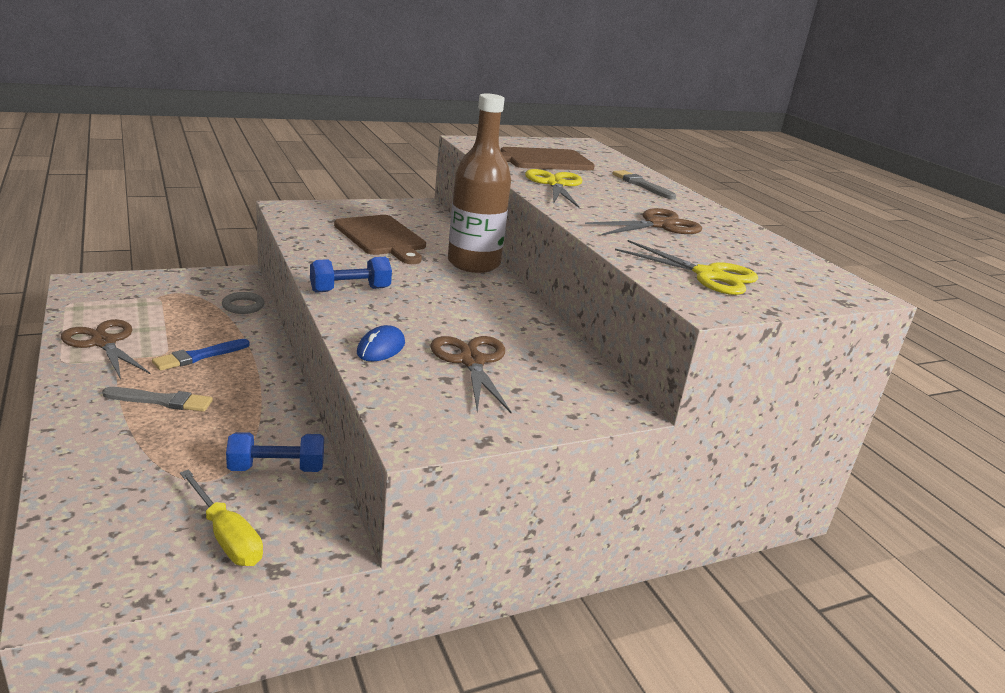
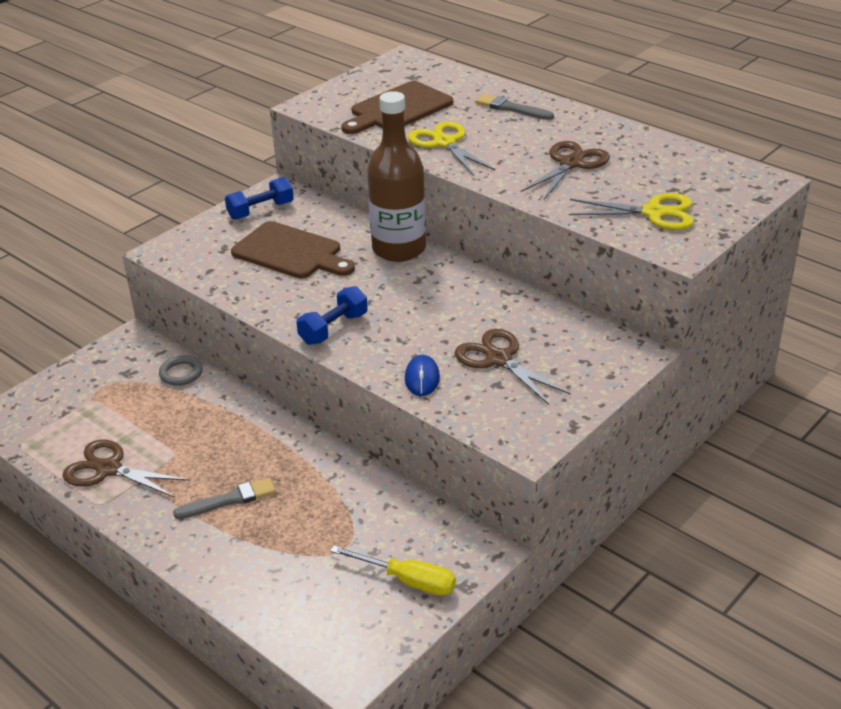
camera: 20 degrees left, 10 degrees up
blue brush [152,339,250,371] -> none
blue dumbbell [226,432,324,472] -> blue dumbbell moved to [225,177,294,220]

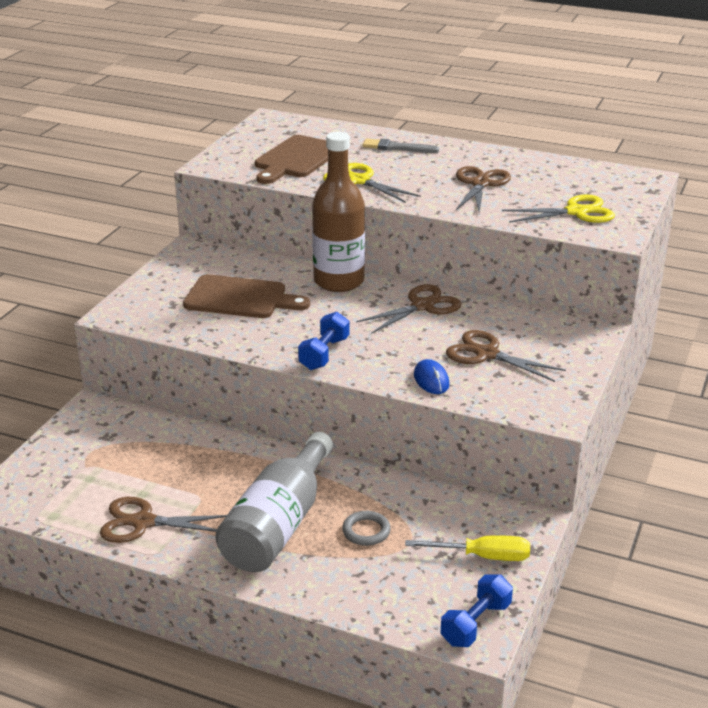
camera: 20 degrees left, 5 degrees down
grey ring [159,355,203,386] -> grey ring moved to [342,511,391,546]
grey brush [173,478,276,519] -> grey bottle [215,432,333,572]
blue dumbbell [225,177,294,220] -> blue dumbbell moved to [440,574,513,647]
none -> brown scissors [356,284,462,334]

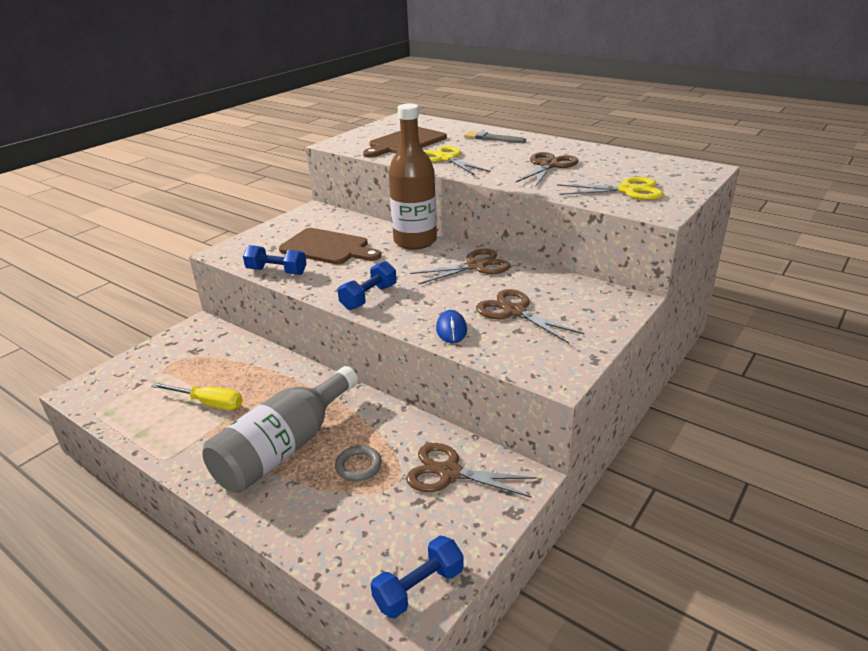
camera: 15 degrees right, 0 degrees up
brown scissors [100,497,227,543] -> brown scissors moved to [406,443,537,498]
yellow screwdriver [405,535,530,561] -> yellow screwdriver moved to [151,383,243,410]
none -> blue dumbbell [243,245,307,275]

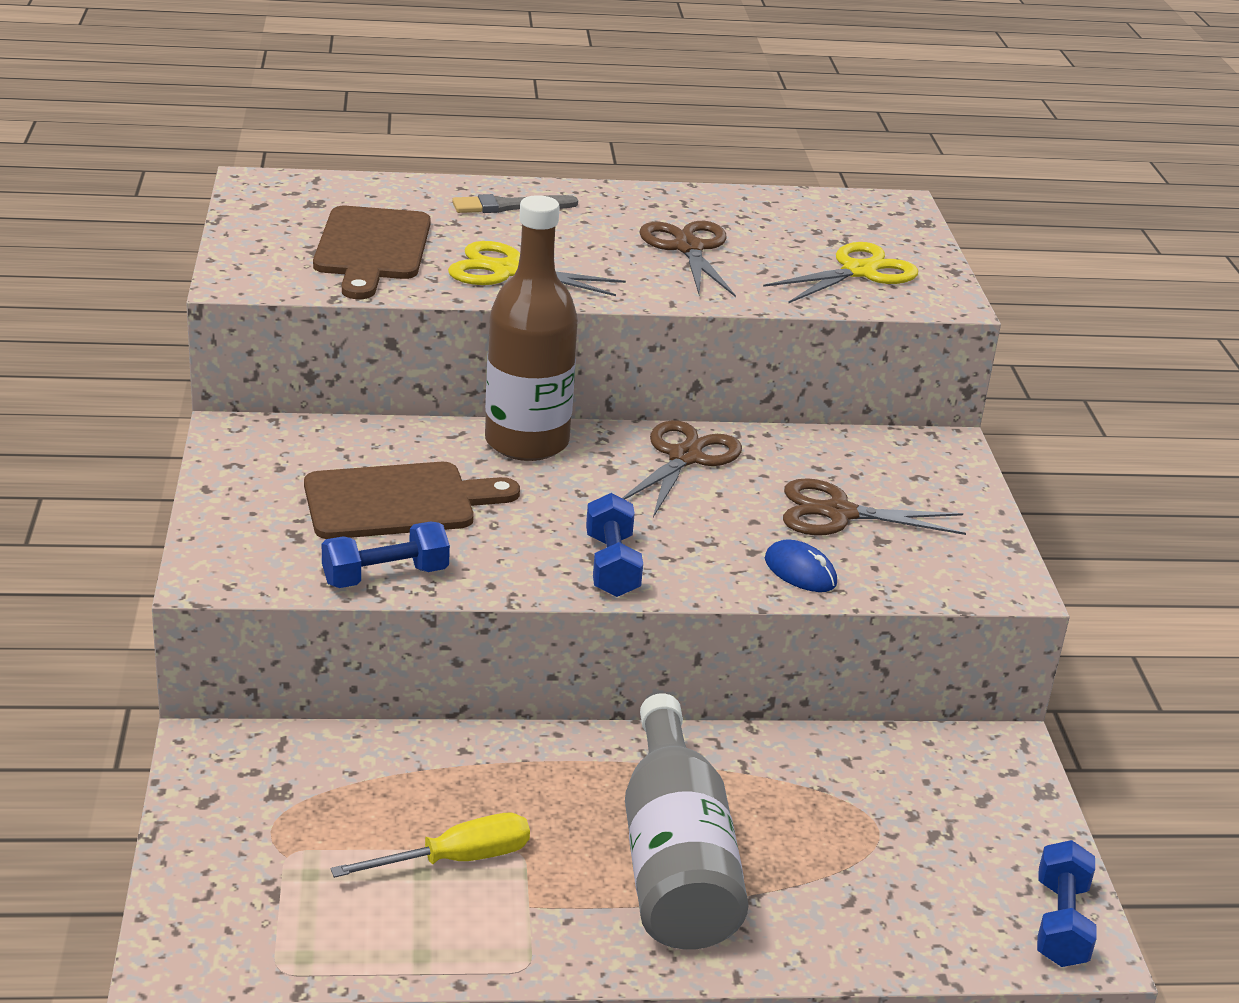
camera: 45 degrees left, 0 degrees up
grey ring [335,446,382,481] -> none
brown scissors [406,443,537,498] -> none

